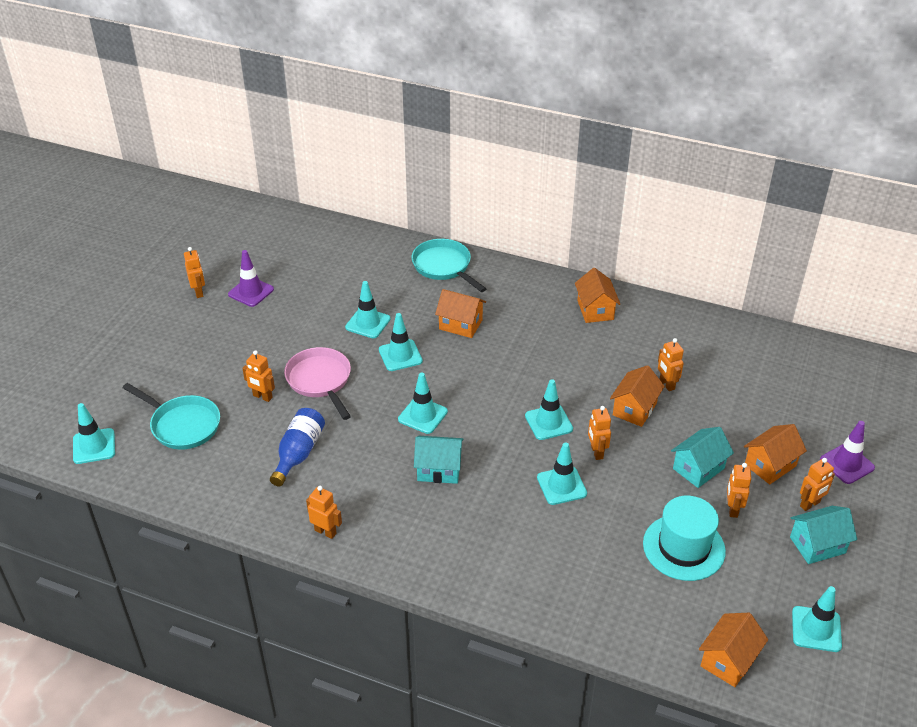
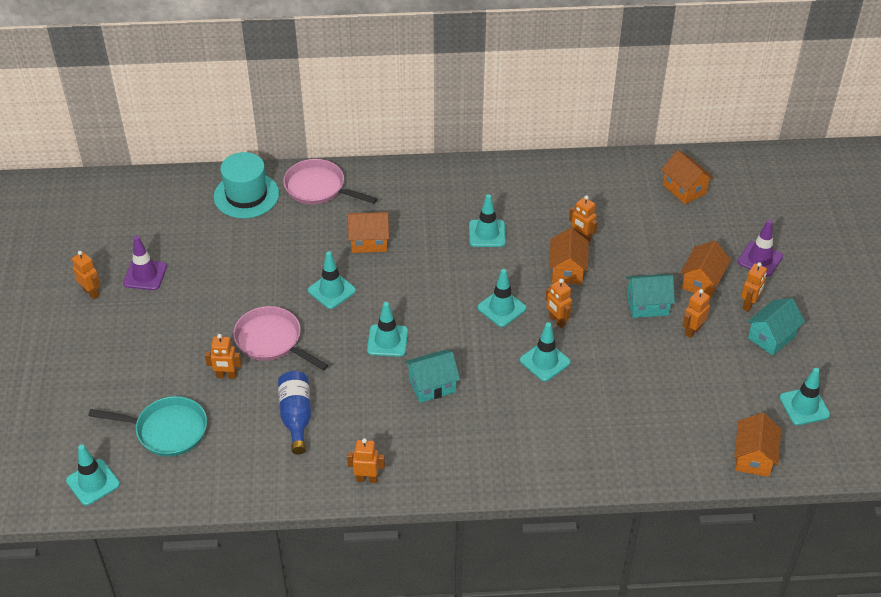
camera: 25 degrees left, 5 degrees up
turquoise traffic cone [345,281,391,338] -> turquoise traffic cone moved to [469,194,506,247]
turquoise pan [412,239,486,292] -> pink pan [283,159,377,205]
orange house [575,268,620,323] -> orange house moved to [661,150,714,205]
turquoise hat [643,496,726,581] -> turquoise hat moved to [214,152,279,218]
turquoise house [671,427,734,488] -> turquoise house turned 60 degrees clockwise [626,274,675,318]
orange robot [727,463,751,518] -> orange robot turned 60 degrees clockwise [683,289,710,338]

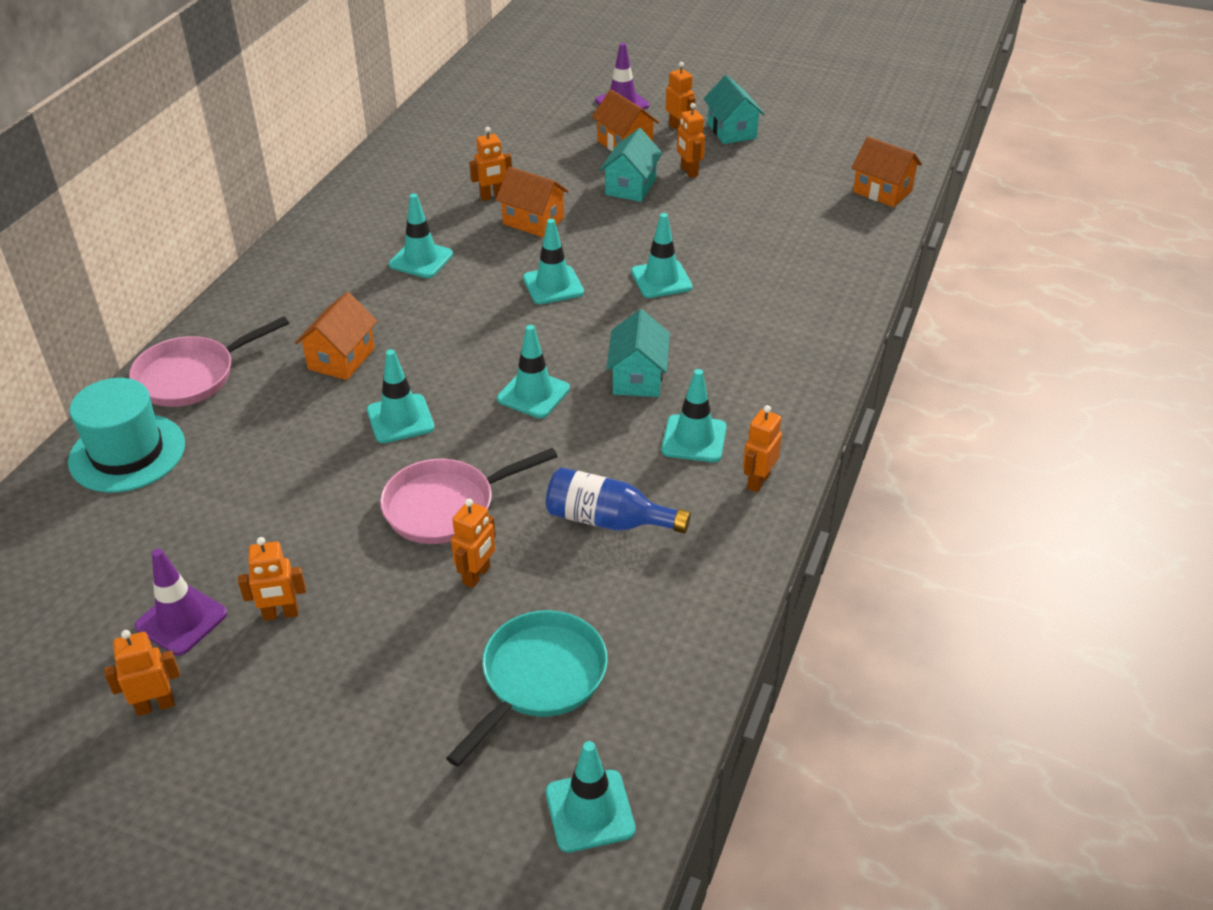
camera: 65 degrees left, 5 degrees down
orange robot [545,279,572,328] -> orange robot moved to [238,537,306,621]
orange house [661,150,714,205] -> none
turquoise traffic cone [780,368,830,425] -> turquoise traffic cone moved to [661,369,727,462]

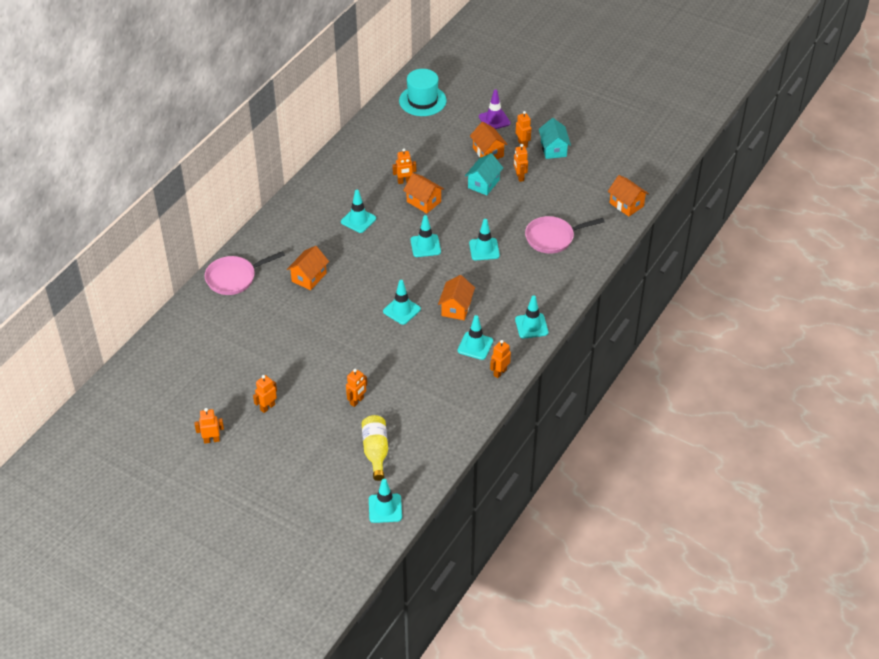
camera: 10 degrees right, 5 degrees up
turquoise hat [68,378,185,492] -> turquoise hat moved to [399,69,447,116]
purple traffic cone [135,549,227,655] -> none
orange robot [238,537,306,621] -> orange robot turned 135 degrees clockwise [253,375,277,413]
turquoise traffic cone [367,349,434,443] -> turquoise traffic cone moved to [515,295,548,339]
pink pan [380,448,558,544] -> pink pan moved to [525,216,605,254]
turquoise pan [446,610,608,767] -> yellow bottle [362,415,388,481]
blue bottle [546,467,691,533] -> none
turquoise house [606,309,670,397] -> orange house [438,275,475,320]

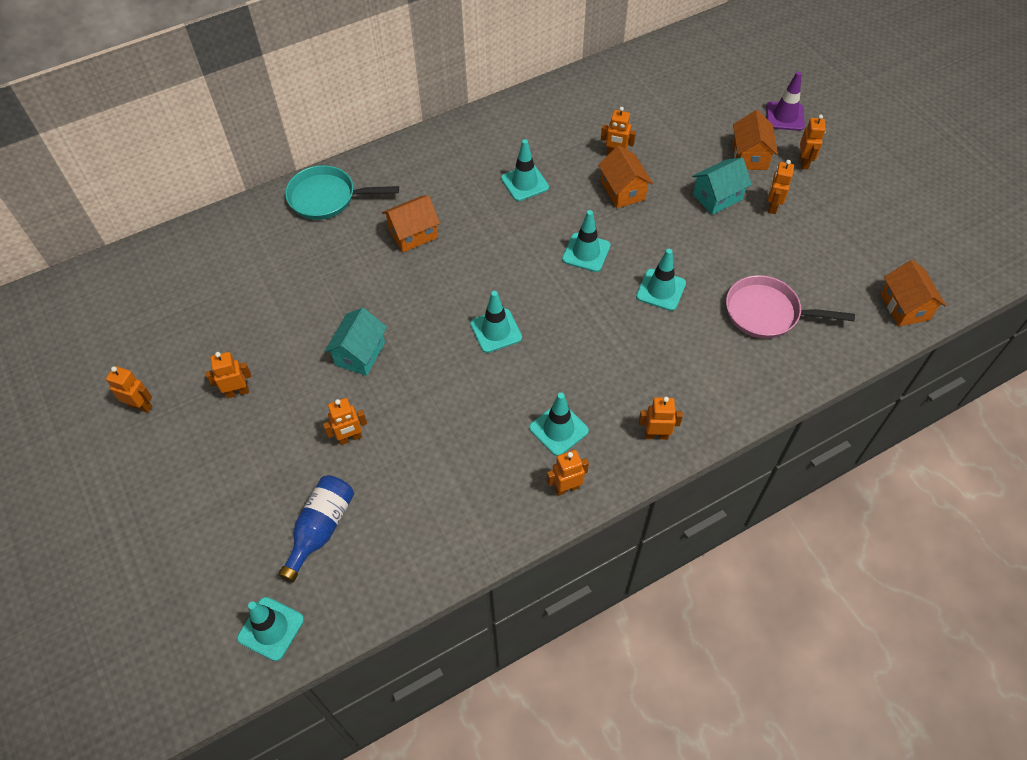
camera: 30 degrees right, 10 degrees up
pink pan [205,251,285,295] -> turquoise pan [285,165,399,220]
yellow bottle [362,415,388,481] -> blue bottle [278,475,354,582]
turquoise hat [399,69,447,116] -> none
orange house [438,275,475,320] -> none
turquoise traffic cone [515,295,548,339] -> orange robot [639,397,683,440]
turquoise house [539,118,571,159] -> turquoise house moved to [325,308,387,376]

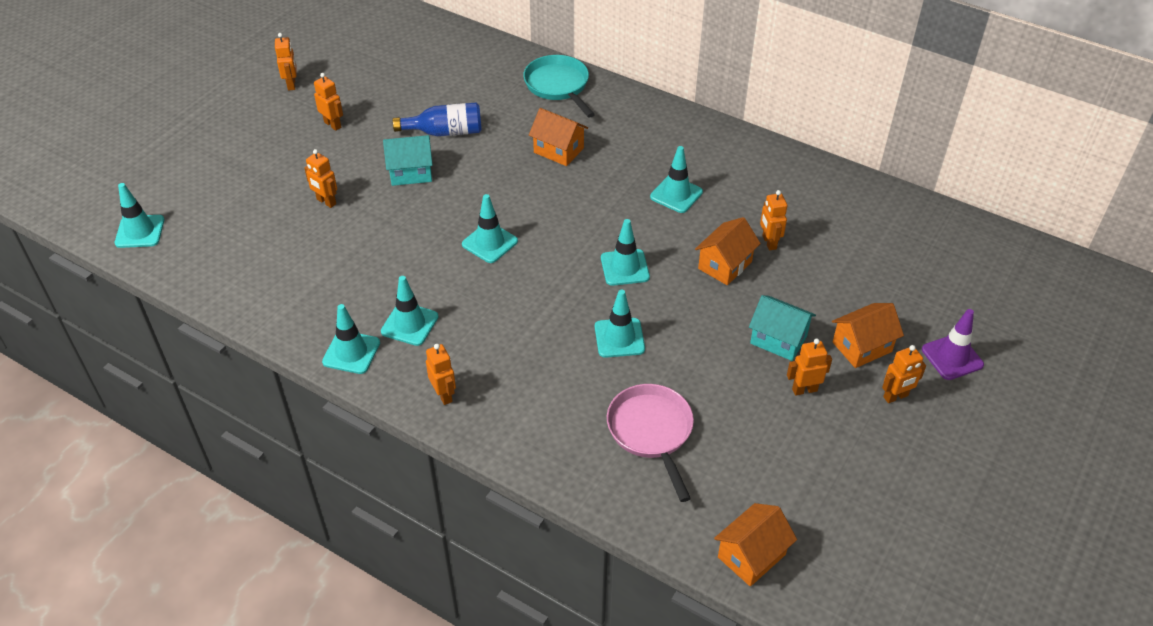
camera: 60 degrees right, 10 degrees down
blue bottle [278,475,354,582] -> blue bottle moved to [393,103,482,136]
orange robot [547,450,589,496] -> turquoise traffic cone [322,304,380,374]

